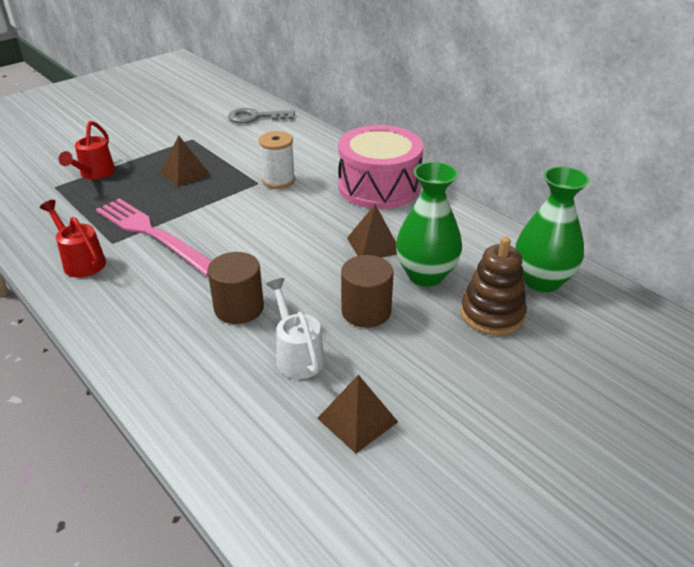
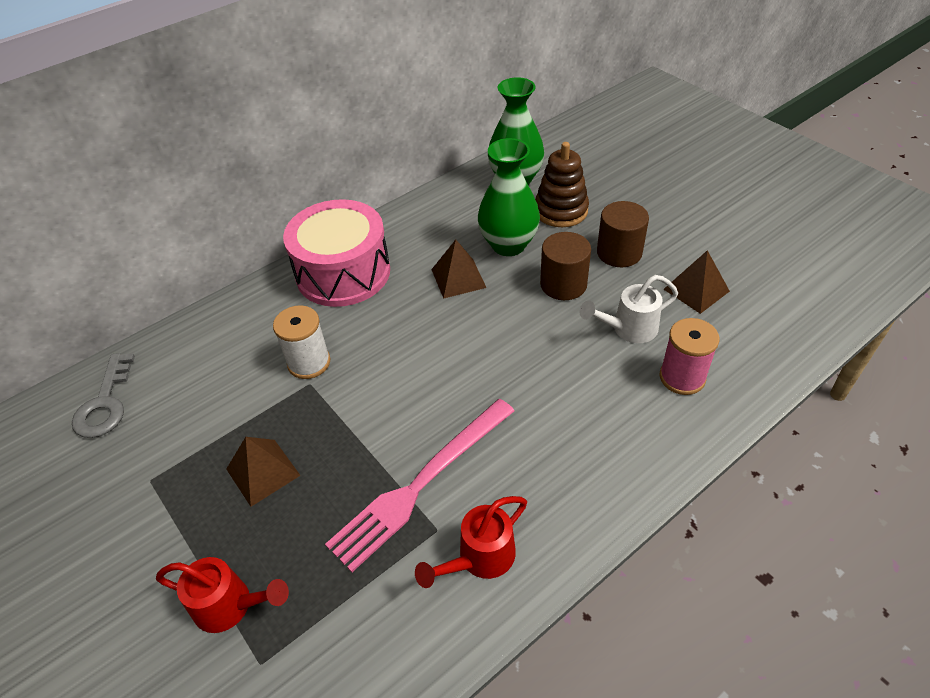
camera: 85 degrees left, 10 degrees up
brown cylinder [208,252,264,324] -> brown cylinder moved to [597,201,649,267]
none -> pink spool [660,318,720,395]

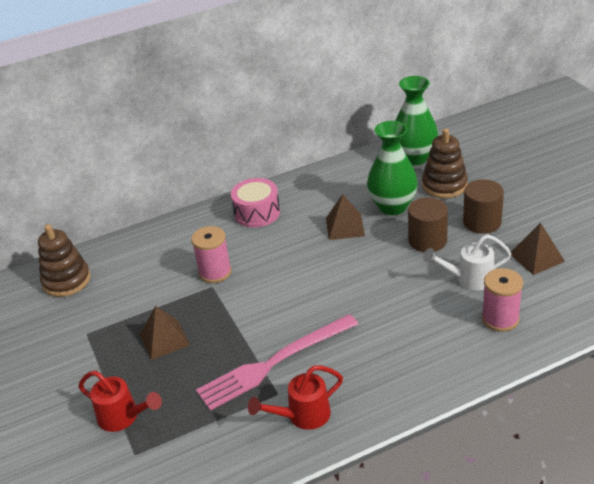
camera: 15 degrees right, 10 degrees down
grey key [72,353,135,438] -> brown stacking toy [38,224,91,297]
white spool [273,305,331,379] -> pink spool [191,226,232,283]
pink drum [283,199,390,307] -> pink drum [231,178,280,228], size x0.62

